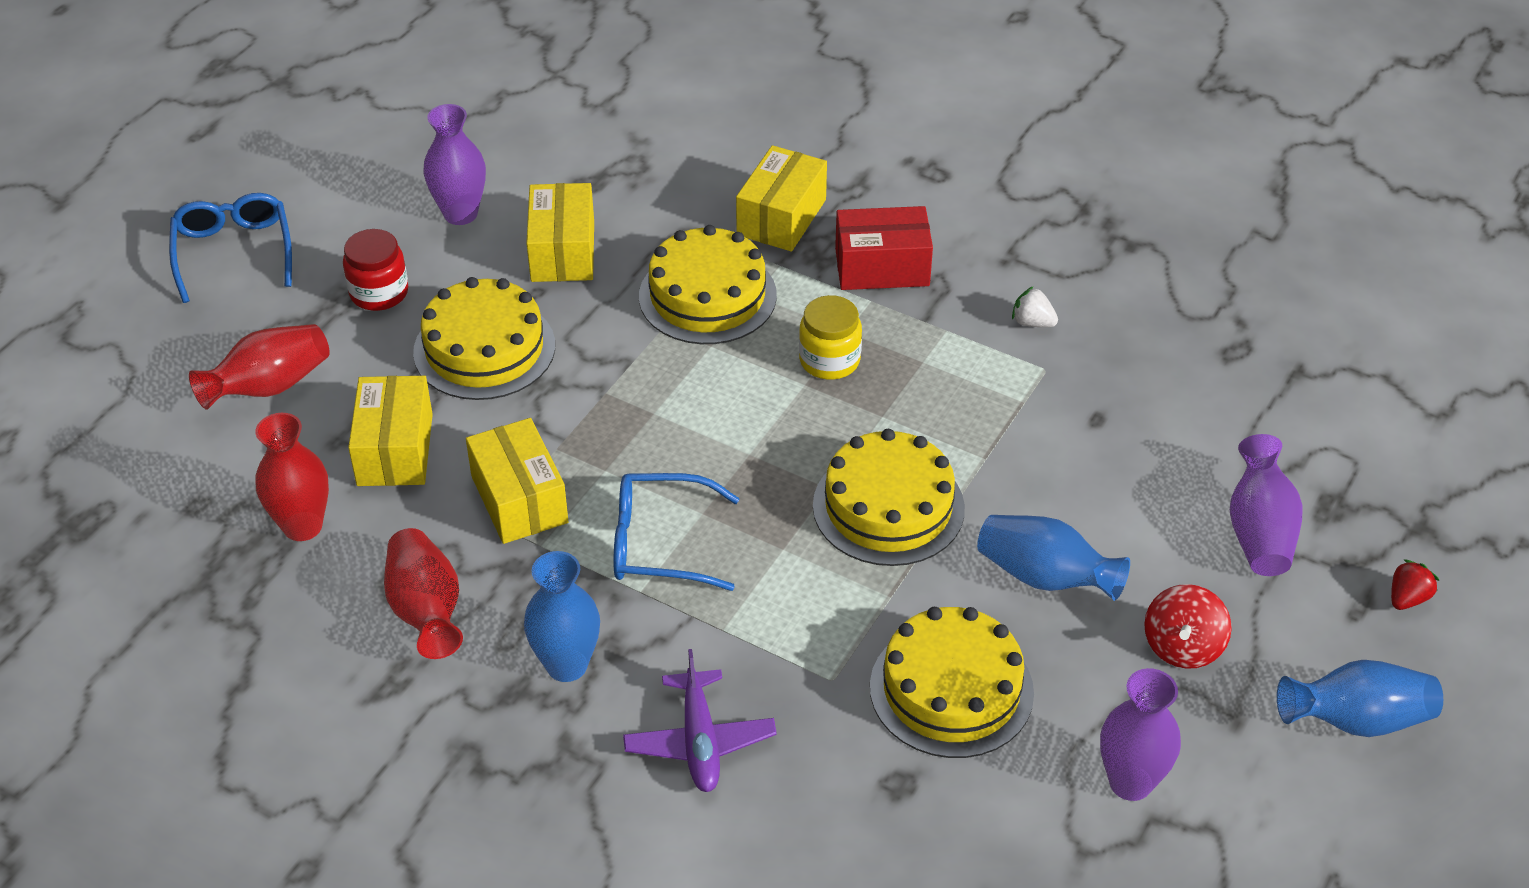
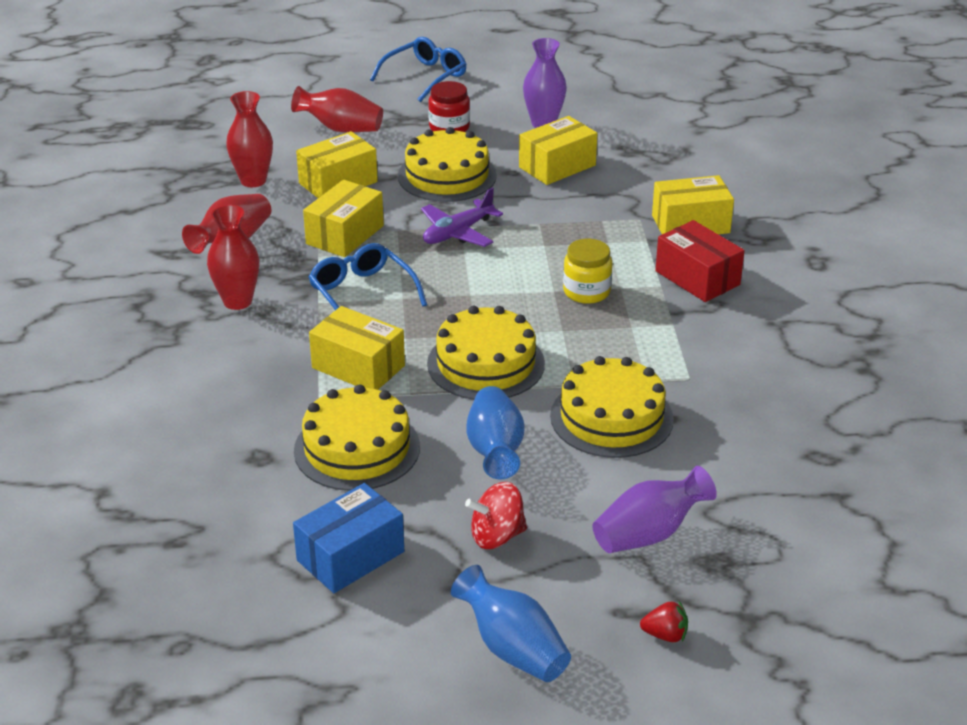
camera: 55 degrees right, 10 degrees down
blue vase [524,551,600,682] -> red vase [207,205,259,310]
purple plane [623,649,777,792] -> purple plane moved to [421,188,503,247]
yellow cake [639,225,777,344] -> yellow cake moved to [550,356,674,458]
white strawberry [1012,286,1058,327] -> none
purple vase [1100,668,1181,801] -> blue box [293,483,404,593]
none -> yellow box [309,306,405,390]

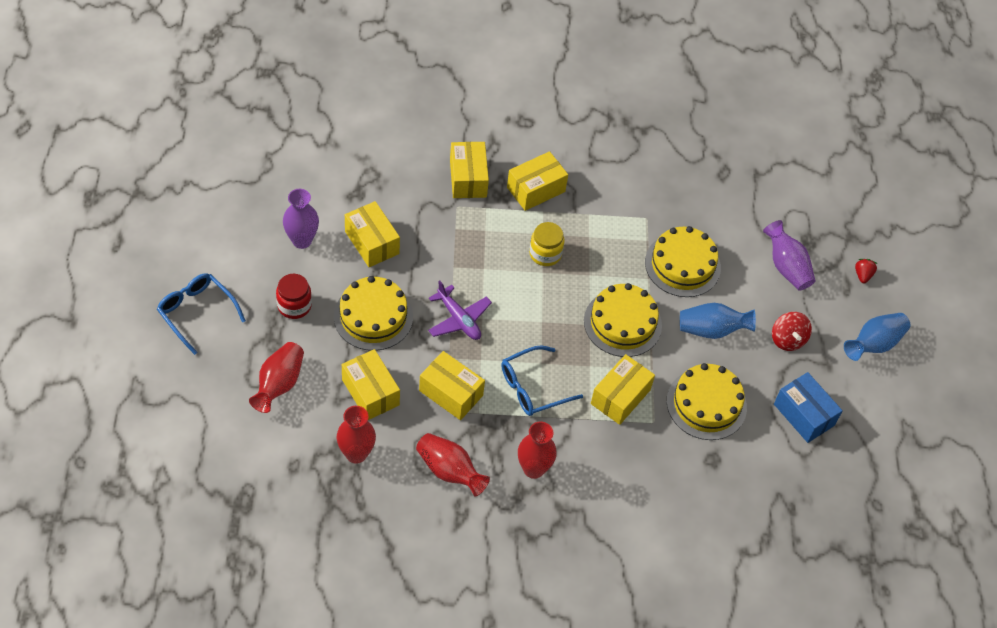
camera: 90 degrees left, 20 degrees up
red box [655,220,745,302] -> yellow box [507,151,568,211]

